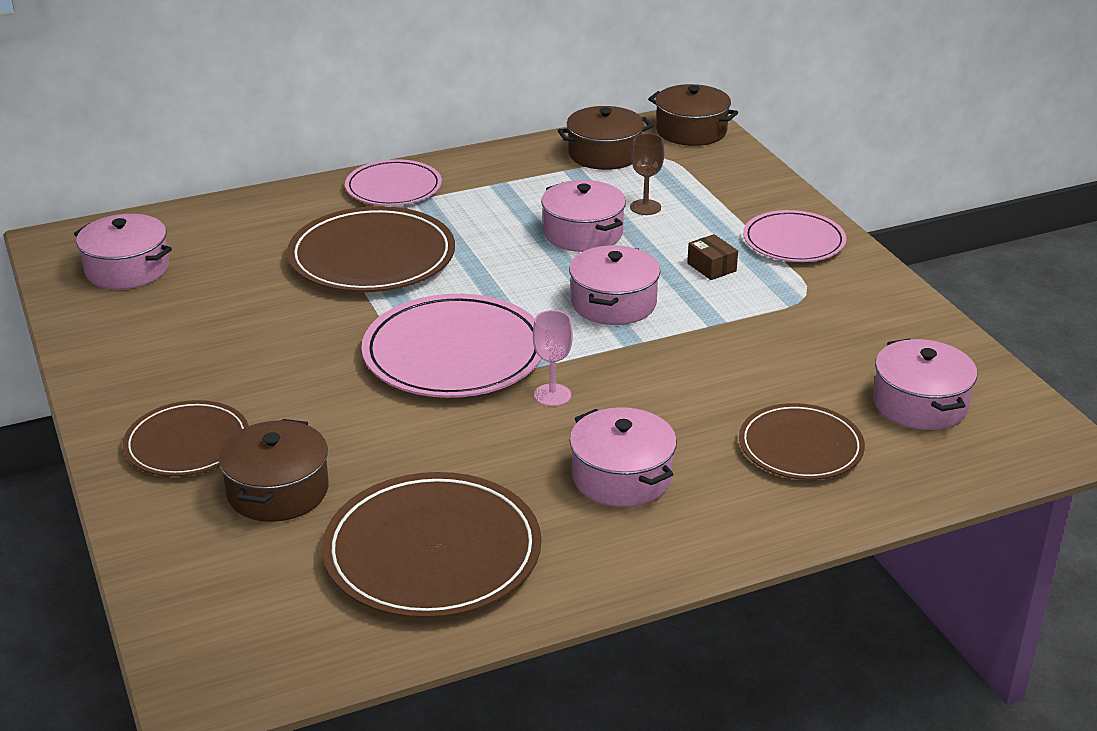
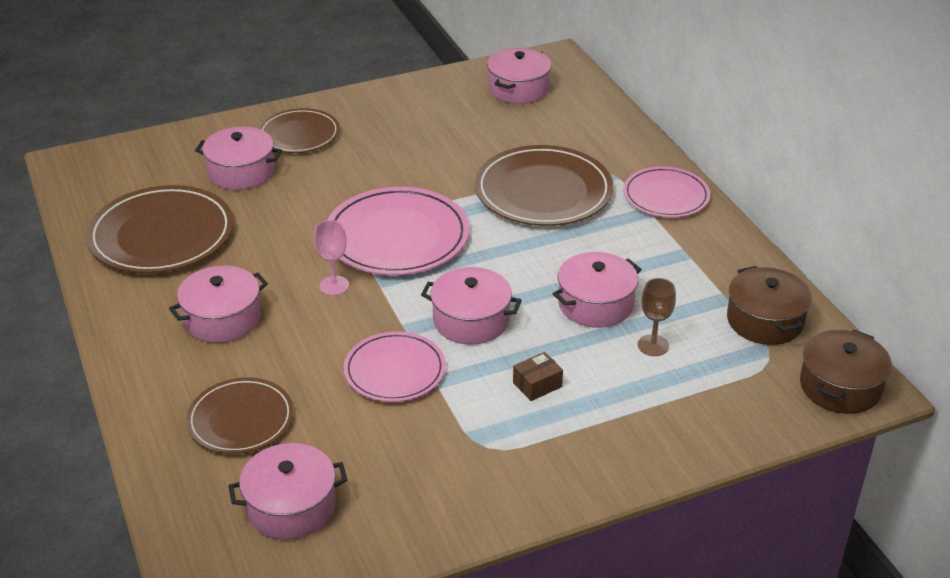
camera: 90 degrees right, 5 degrees up
brown pot [218,419,329,522] -> pink pot [195,126,282,190]
pink plate [743,210,847,262] -> pink plate moved to [344,332,446,402]

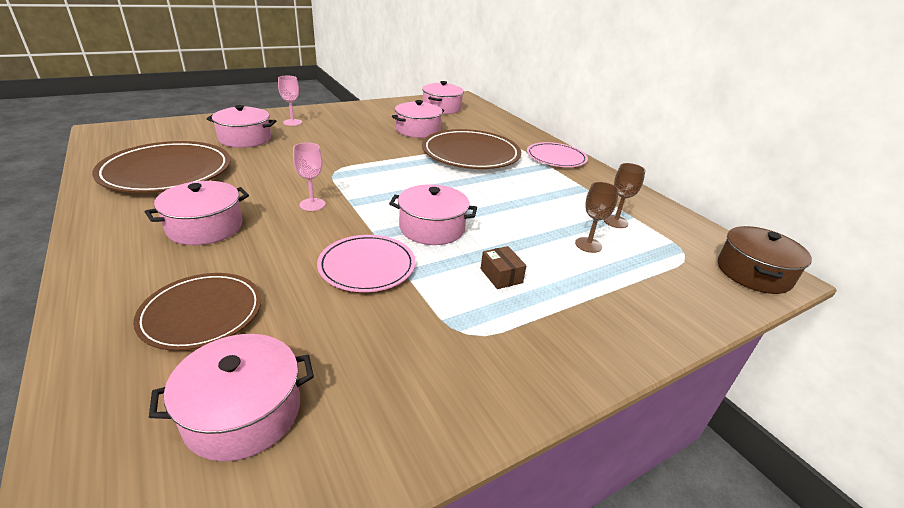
camera: 10 degrees left, 5 degrees down
brown plate [259,108,340,153] -> pink goblet [278,76,302,126]
pink plate [327,187,470,275] -> none
brown box [513,352,563,401] -> brown box turned 75 degrees counterclockwise [481,246,527,289]
pink pot [553,252,641,328] -> pink pot moved to [392,100,444,138]
brown pot [727,266,812,345] -> none
none -> brown goblet [604,163,645,228]

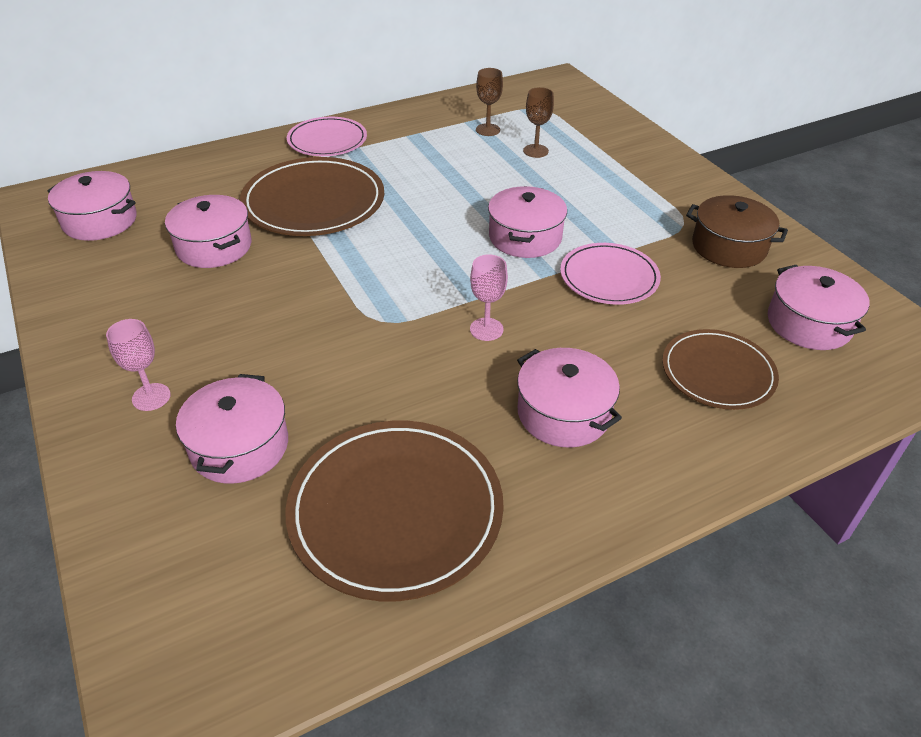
camera: 85 degrees left, 10 degrees up
brown box [481,246,527,289] -> none
brown pot [718,226,812,294] -> brown pot moved to [686,195,788,268]

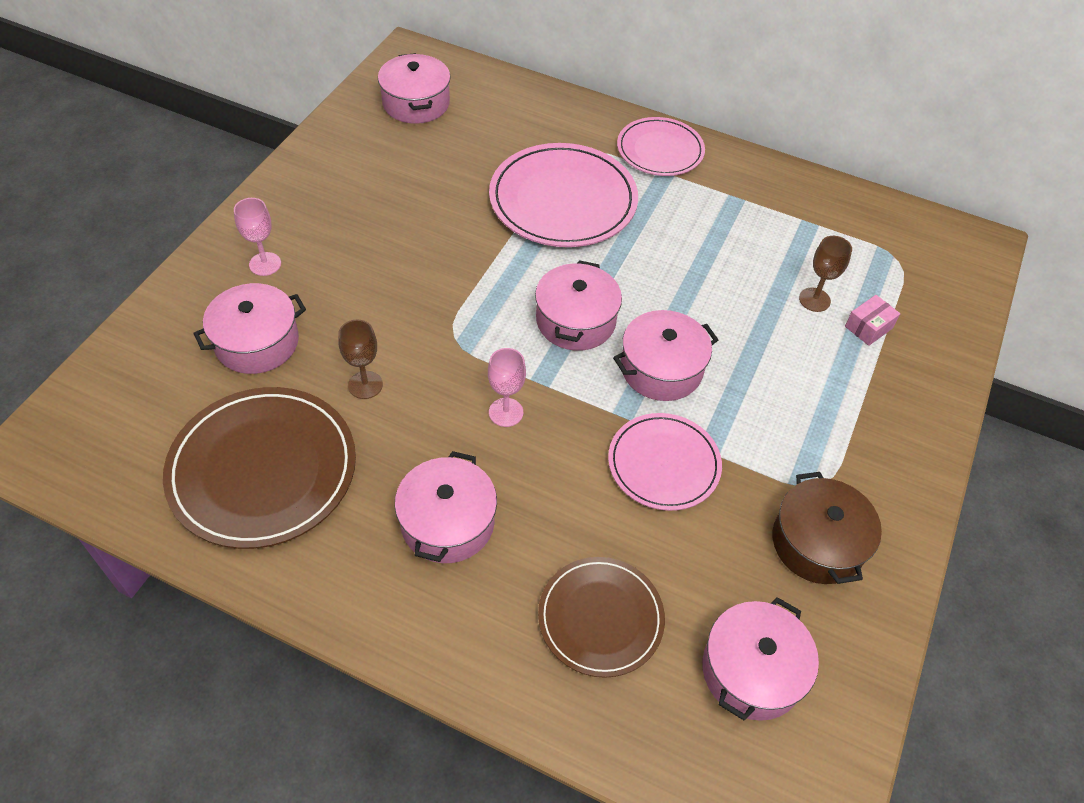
camera: 50 degrees right, 10 degrees up
pink pot [165,195,252,268] -> pink pot moved to [535,260,622,351]
brown plate [240,157,384,236] -> pink plate [489,143,638,247]
brown goblet [476,68,503,136] -> brown goblet moved to [338,320,383,399]
none -> pink box [845,295,900,346]

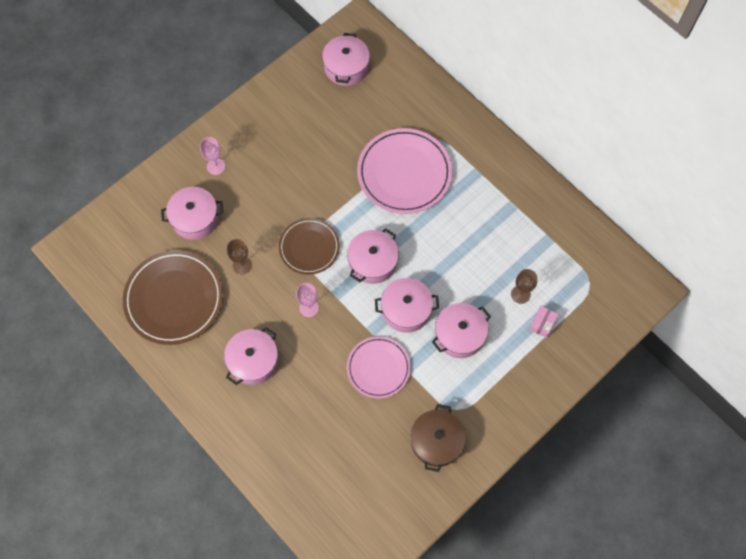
camera: 25 degrees right, 15 degrees up
brown plate [538,557,665,678] -> brown plate moved to [279,218,340,275]
pink plate [617,117,705,176] -> none
pink pot [702,597,819,721] -> pink pot moved to [432,303,491,358]
pink box [845,295,900,346] -> pink box turned 45 degrees counterclockwise [529,306,559,338]

